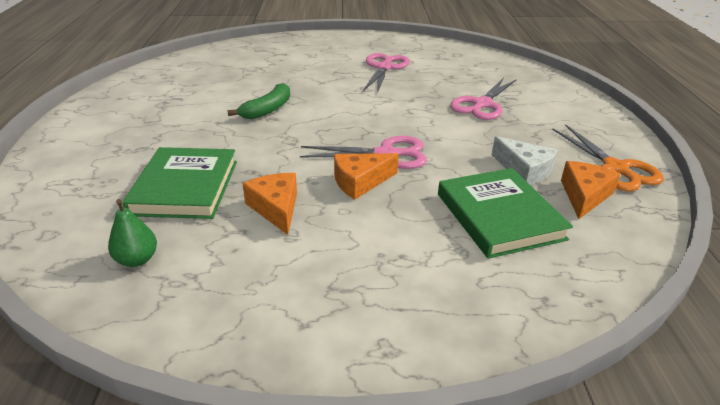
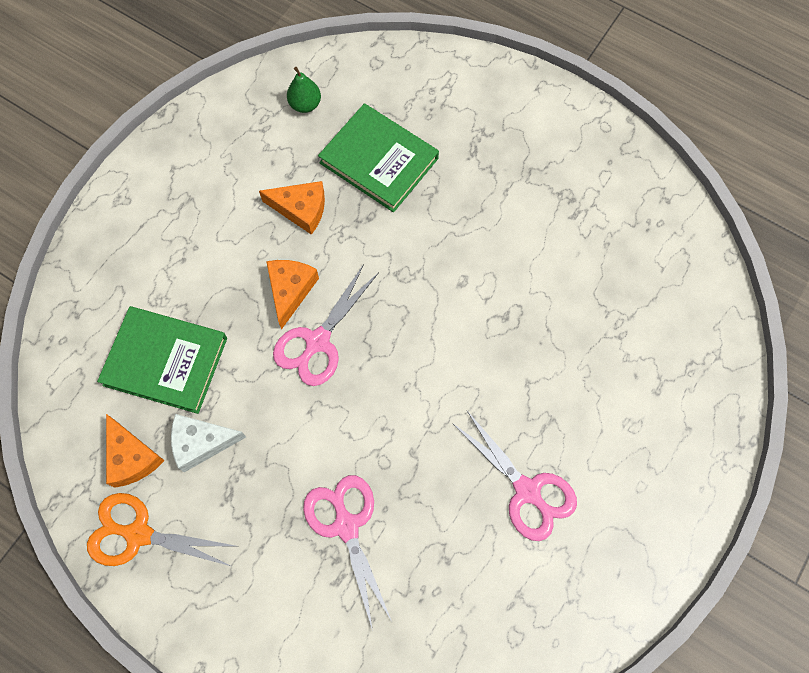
camera: 125 degrees right, 35 degrees up
green banana [227,83,290,119] -> none

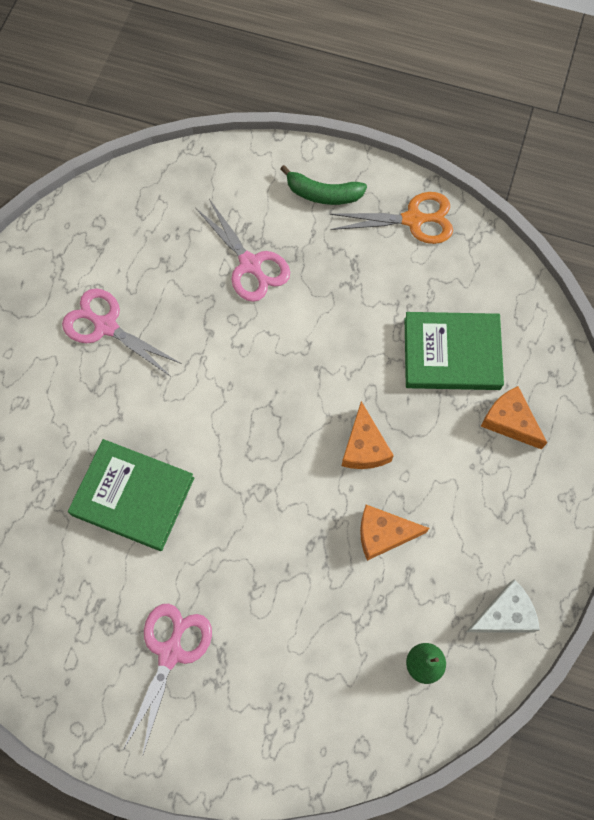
camera: 165 degrees right, 0 degrees up
orange cheese [106,414,165,488] -> orange cheese moved to [481,386,547,450]
white cheese [171,414,246,472] -> white cheese moved to [466,579,540,633]
pink scissors [273,264,379,386] -> pink scissors moved to [123,604,212,757]
green book [318,103,439,212] -> green book moved to [68,439,194,551]
none -> green banana [281,165,367,205]

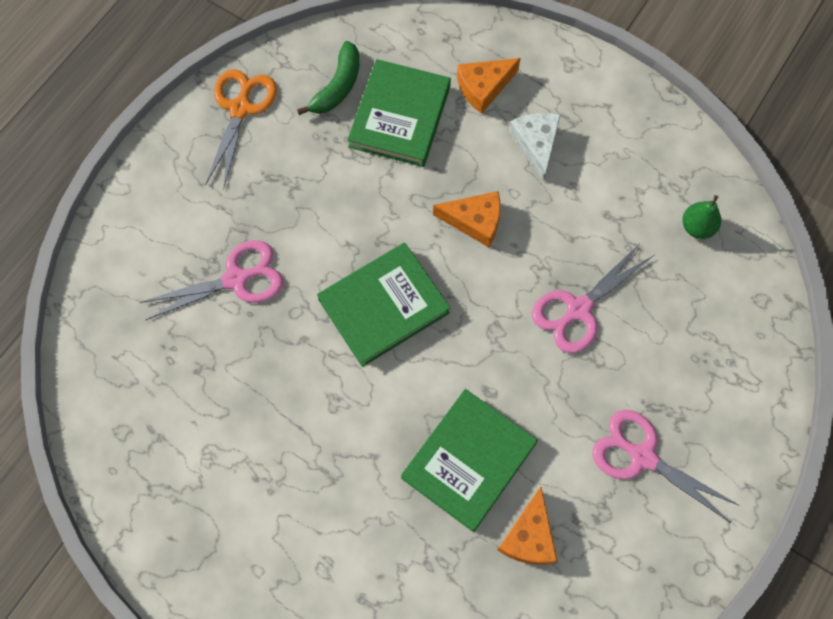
camera: 75 degrees left, 0 degrees up
pink scissors [62,288,182,377] -> pink scissors moved to [532,243,654,353]
green banana [281,165,367,205] -> green banana moved to [297,41,359,115]
orange cheese [360,505,429,561] -> orange cheese moved to [497,487,557,565]
white cheese [466,579,540,633] -> white cheese moved to [509,113,561,181]
none -> green book [317,243,450,367]

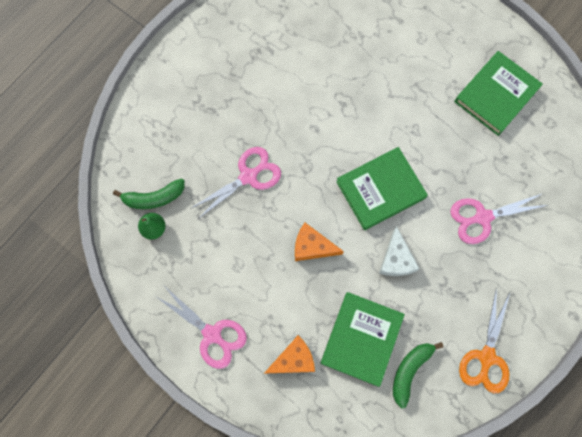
camera: 175 degrees left, 5 degrees up
green book [401,389,538,532] -> green book moved to [454,51,543,136]
orange cheese [497,487,557,565] -> none
white cheese [509,113,561,181] -> white cheese moved to [379,226,420,276]
pink scissors [592,410,740,523] -> pink scissors moved to [155,287,247,369]
none -> green banana [113,178,185,209]

